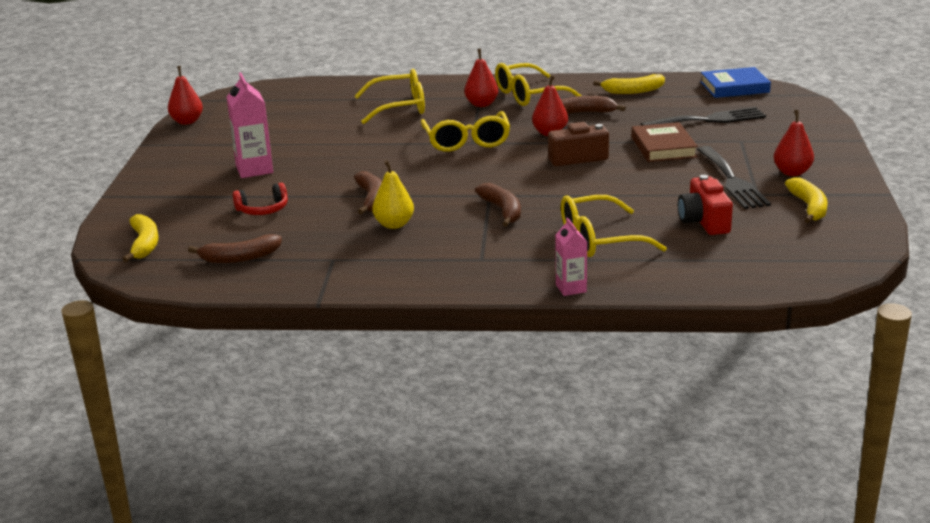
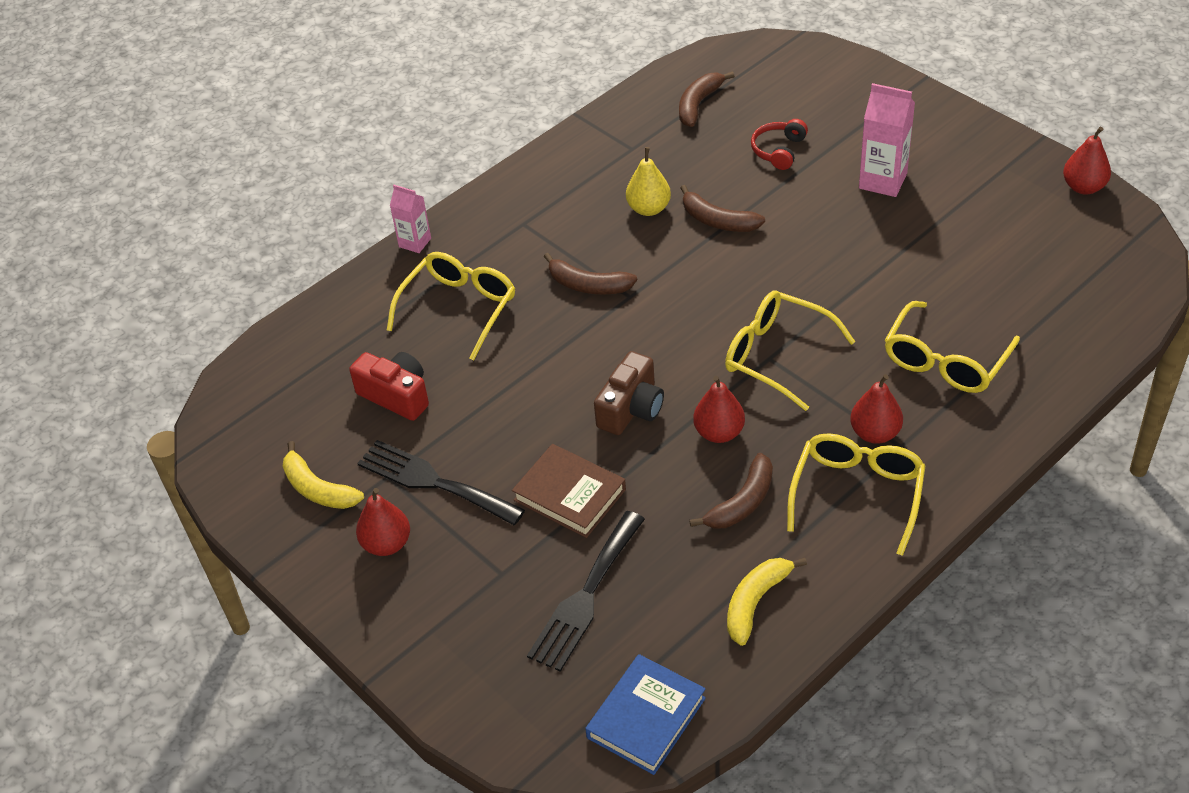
camera: 135 degrees right, 20 degrees up
yellow banana [123,214,159,262] -> none

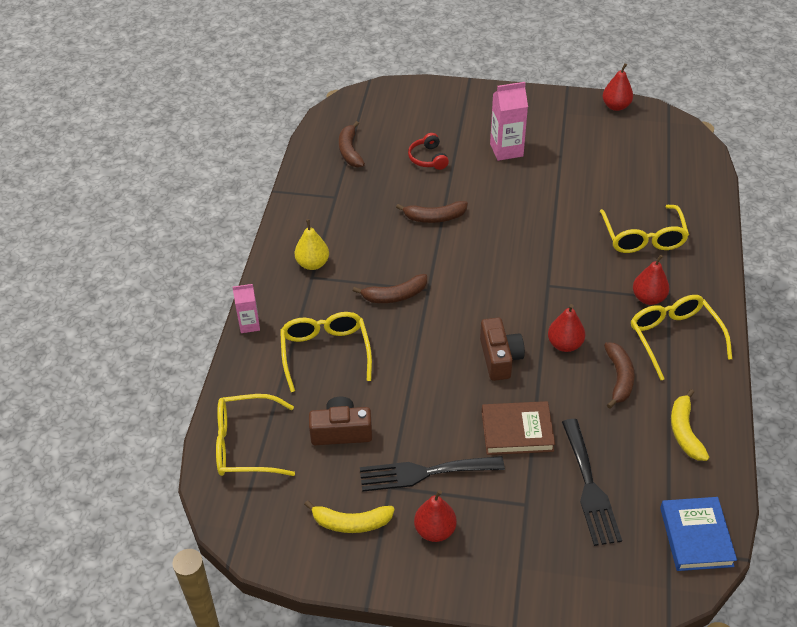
camera: 40 degrees left, 0 degrees up
red camera [349,352,429,421] -> brown camera [309,397,372,445]
yellow pear [626,147,671,216] -> yellow pear moved to [295,219,329,270]
yellow glasses [725,291,856,411] -> yellow glasses moved to [216,394,295,476]

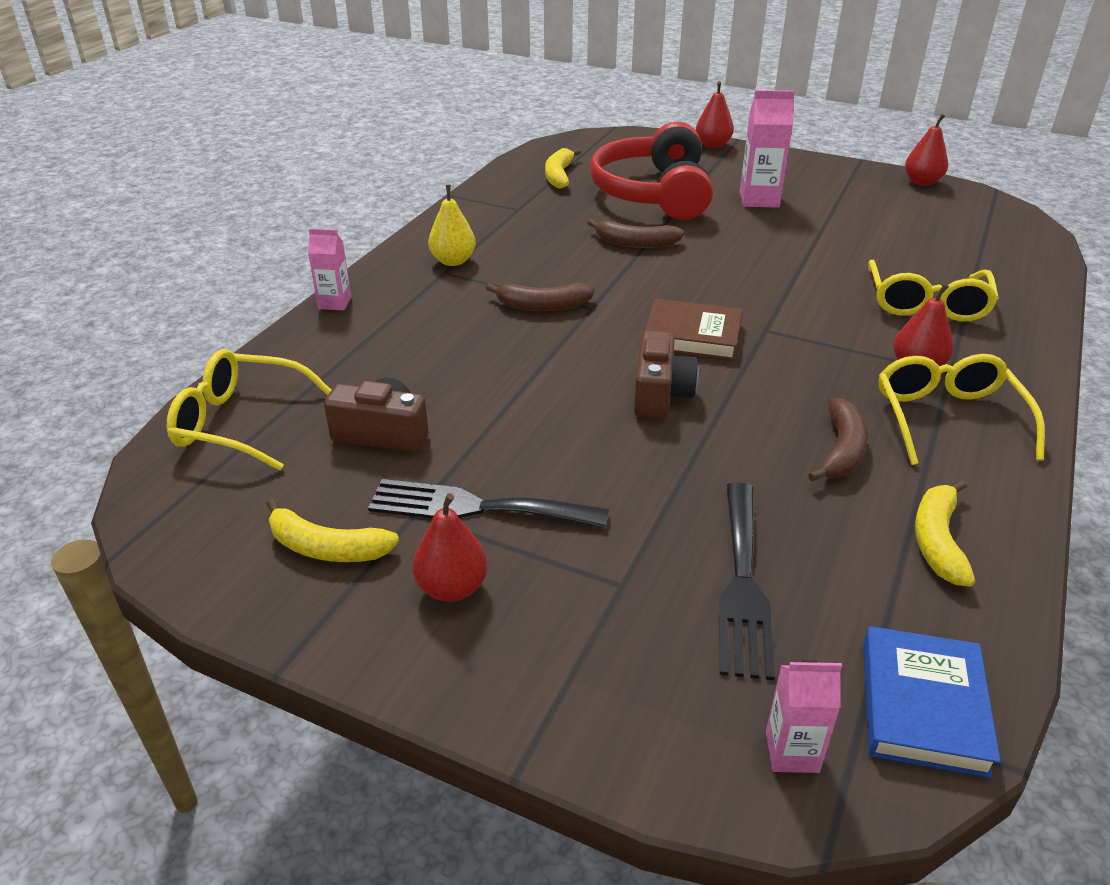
camera: 15 degrees right, 10 degrees down
yellow glasses [280,312,372,392] -> none
brown banana [339,121,365,168] -> yellow banana [545,148,581,188]
red headphones [408,133,449,170] -> red headphones [590,122,713,220], size x2.43
brown book [482,401,555,455] -> brown book moved to [645,298,742,361]
red pear [548,304,585,352] -> red pear moved to [696,81,734,148]
none -> pink carton [766,660,842,773]

